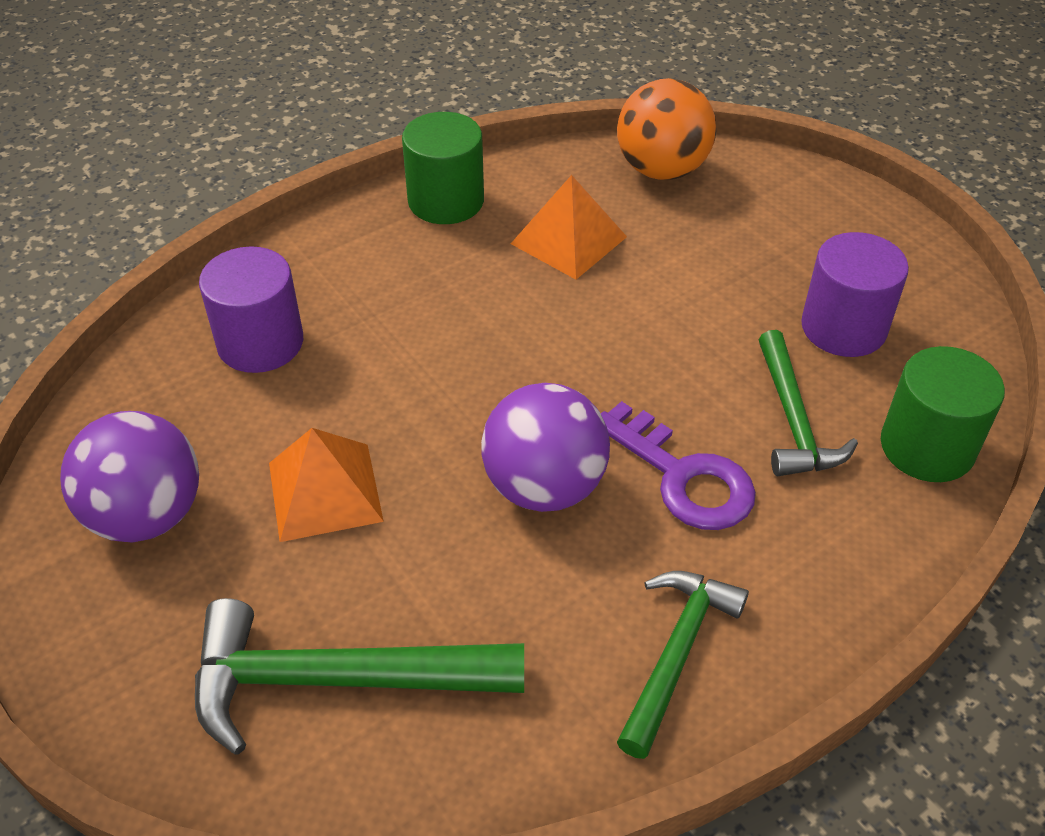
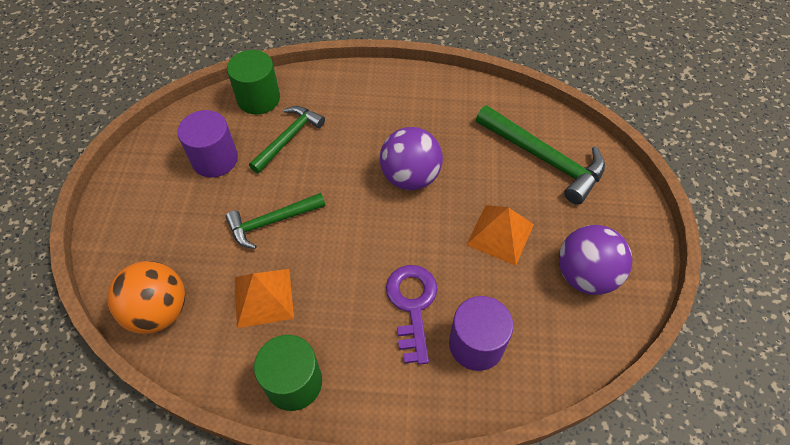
camera: 140 degrees left, 10 degrees up
purple key [601,401,756,530] -> purple key moved to [386,265,437,365]
green hammer [617,571,749,759] -> green hammer moved to [225,193,325,249]

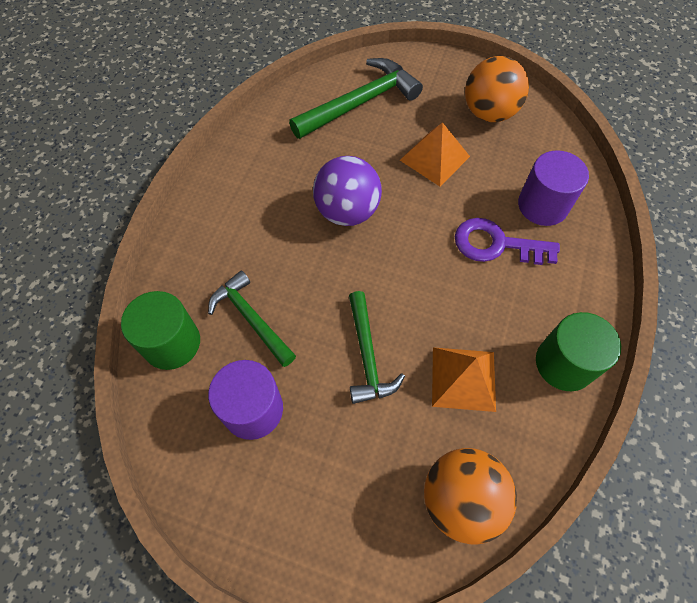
camera: 75 degrees left, 5 degrees up
purple ball [559,225,633,295] -> orange ball [465,56,529,122]

